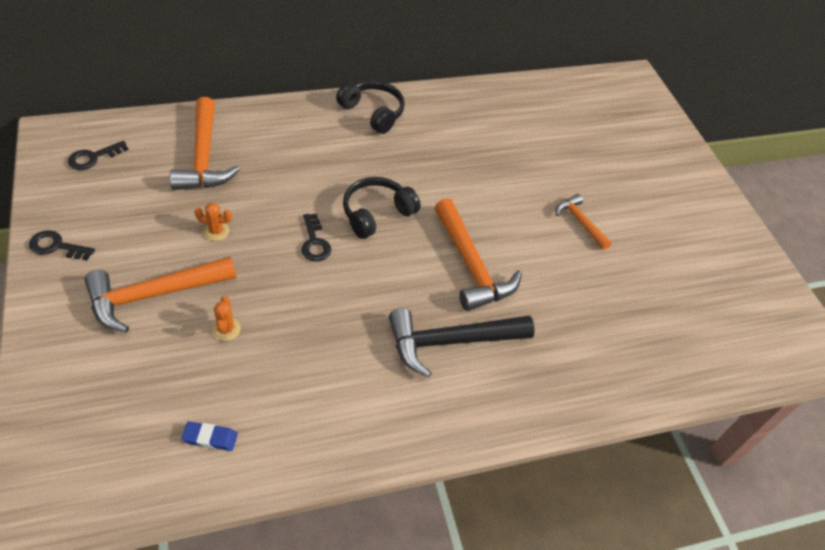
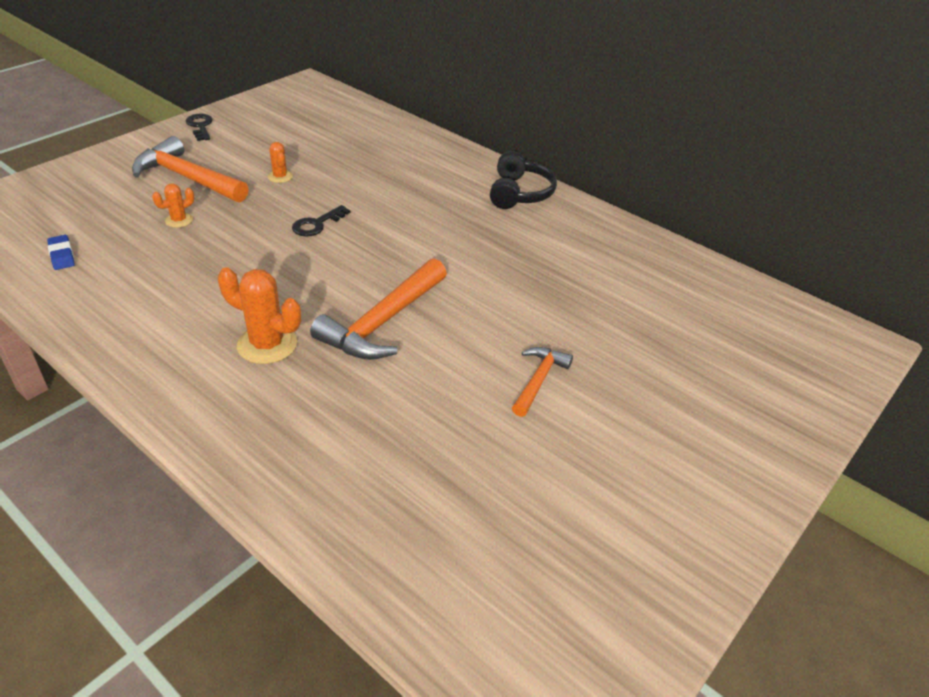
camera: 60 degrees right, 10 degrees down
black key [68,141,129,170] -> none
orange hammer [170,97,240,190] -> none
black headphones [343,177,420,239] -> none
black hammer [389,308,535,378] -> orange cactus [218,267,301,364]

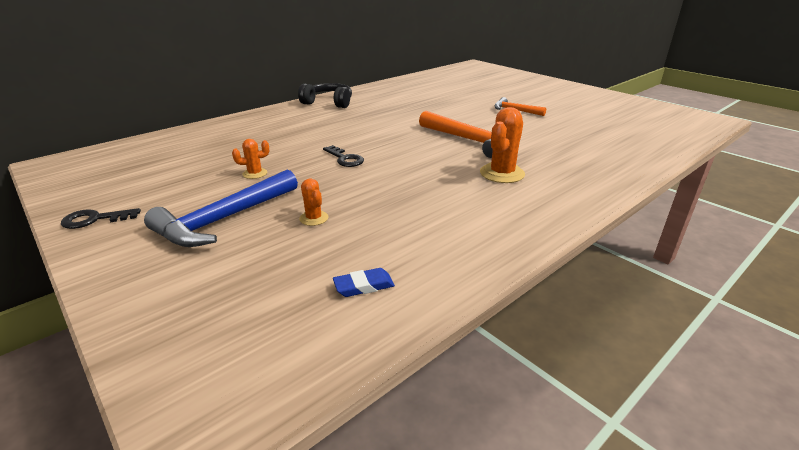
camera: 80 degrees left, 10 degrees down
orange hammer [132,136,249,203] -> blue hammer [144,169,298,247]

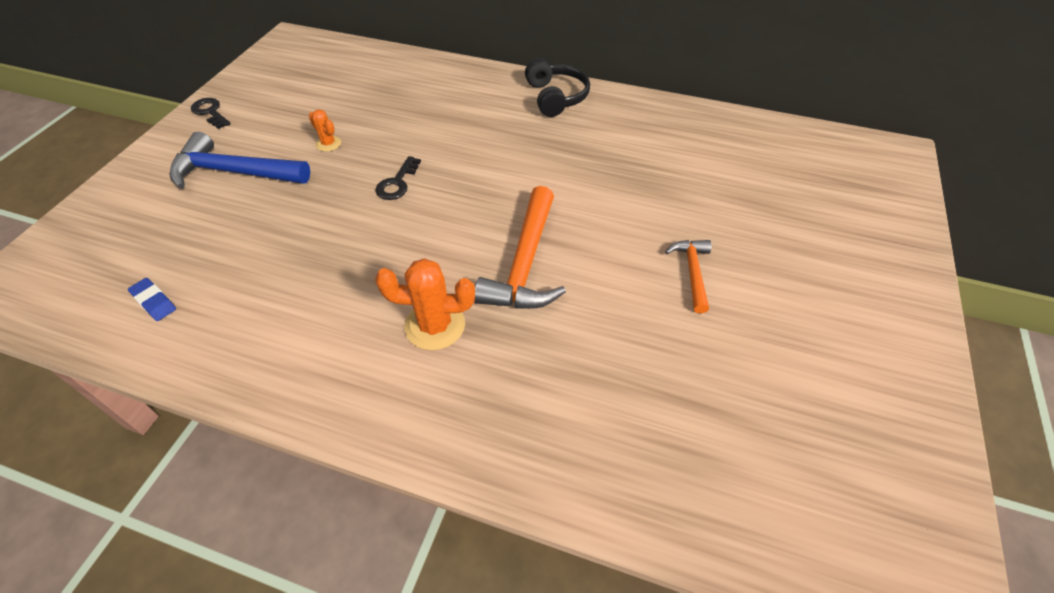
camera: 60 degrees right, 20 degrees up
orange cactus [299,178,328,226] -> none

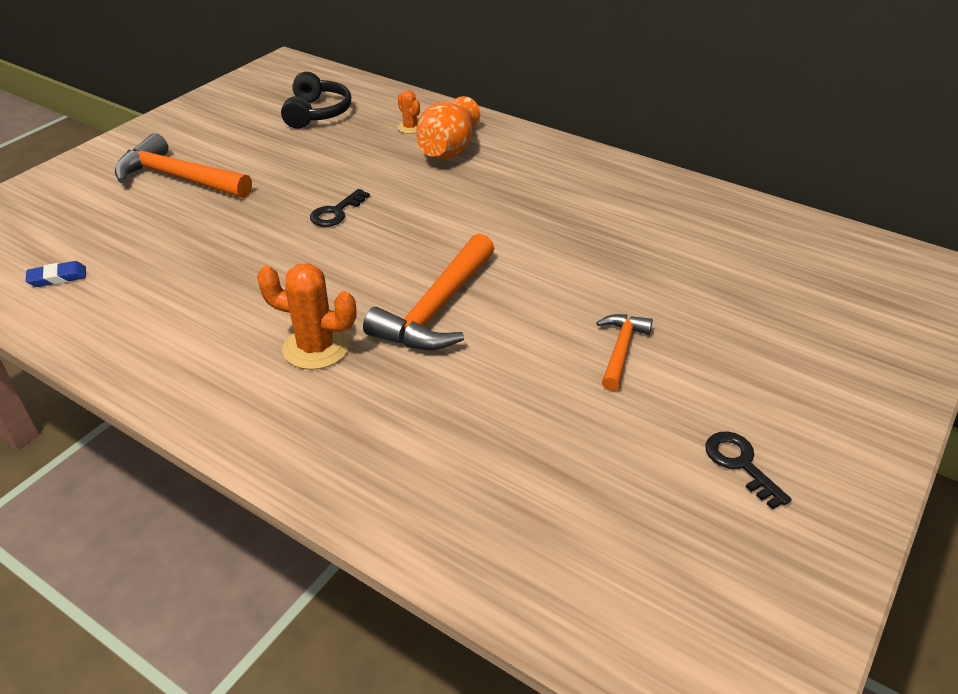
camera: 15 degrees right, 10 degrees down
blue eraser [128,278,176,321] -> blue eraser turned 75 degrees counterclockwise [26,261,86,287]
blue hammer [169,132,310,189] -> orange hammer [115,133,252,198]
black key [191,98,231,129] -> black key moved to [705,432,792,510]
orange cactus [309,110,341,152] -> orange cactus moved to [397,90,420,134]
black headphones [525,58,590,117] -> black headphones moved to [281,72,351,129]
none -> orange vase [417,96,480,159]

